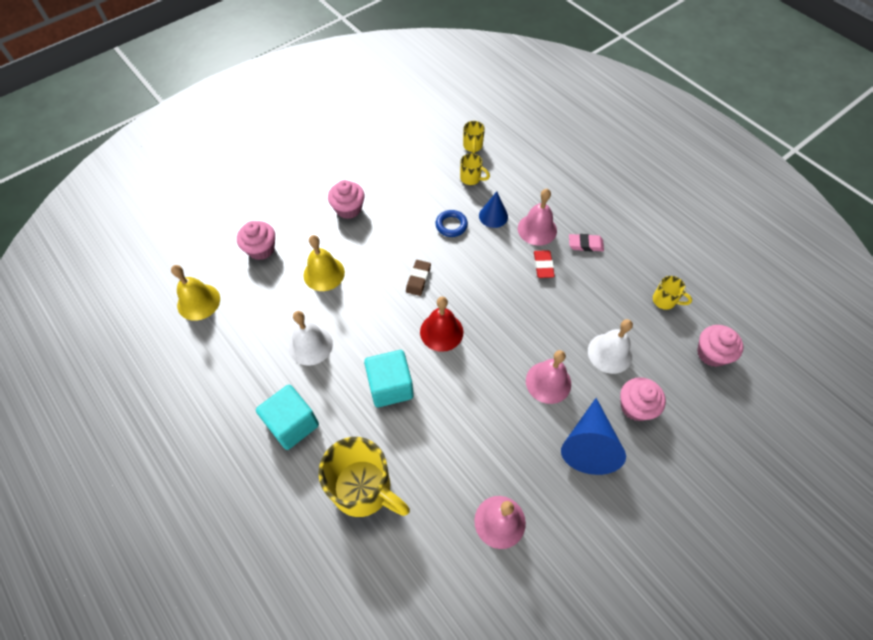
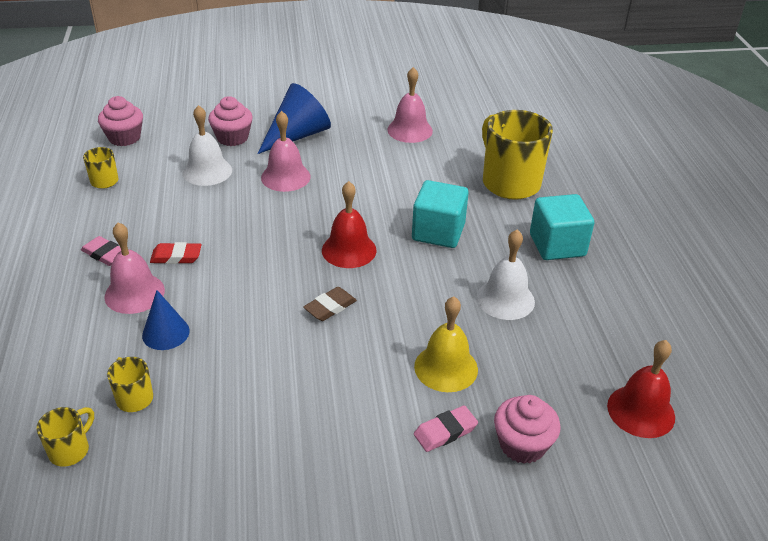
camera: 150 degrees left, 20 degrees down
yellow bell [171,265,220,321] -> red bell [607,340,675,438]
pink cupcake [328,180,365,219] -> none
blue ring [435,210,468,237] -> none
red eraser [534,250,555,278] -> red eraser turned 60 degrees clockwise [150,242,201,264]
none -> pink eraser [414,405,478,452]

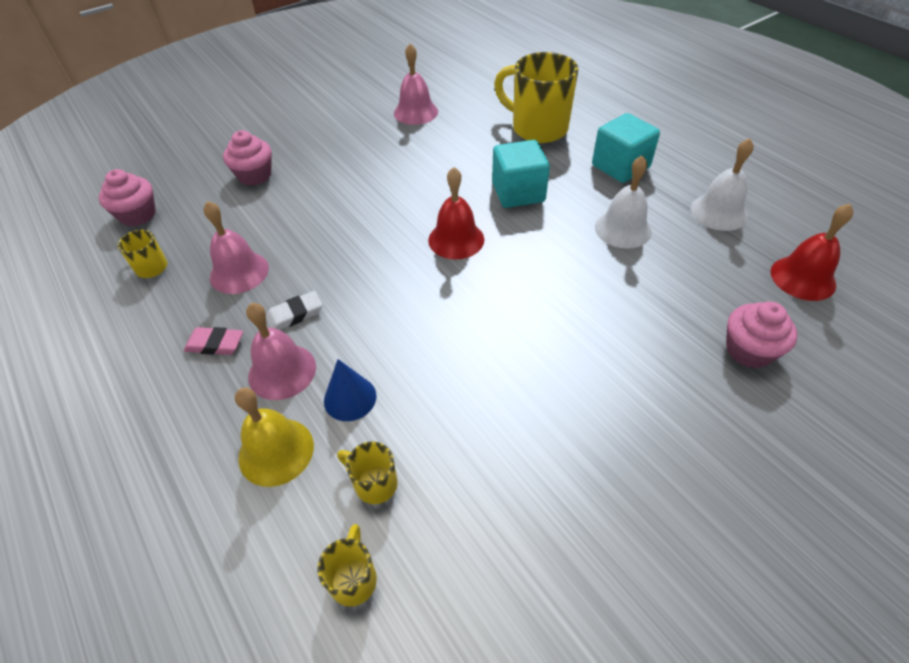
camera: 25 degrees left, 10 degrees up
red eraser [150,242,201,264] -> white eraser [266,291,323,330]
white bell [183,105,232,186] -> white bell moved to [690,138,753,231]
blue cone [257,83,331,154] -> none
pink bell [261,111,311,192] -> pink bell moved to [203,201,269,294]
brown eraser [303,287,357,321] -> none
yellow bell [414,296,478,392] -> yellow bell moved to [235,387,314,487]
pink eraser [414,405,478,452] -> none

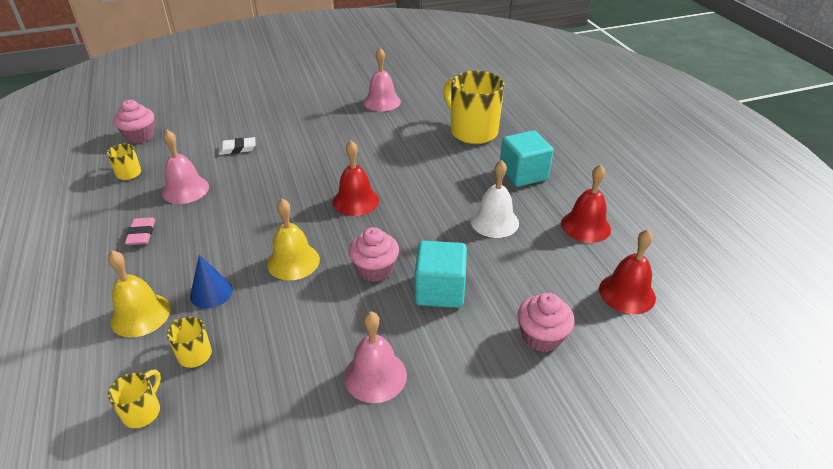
camera: 15 degrees right, 10 degrees down
pink eraser [184,327,243,355] -> pink eraser turned 60 degrees clockwise [125,217,155,245]
pink cupcake [223,130,272,186] -> pink cupcake moved to [349,227,399,282]
pink bell [246,303,316,400] -> pink bell moved to [344,311,407,403]
white eraser [266,291,323,330] -> white eraser moved to [219,137,256,155]
turquoise cube [492,140,550,208] -> turquoise cube moved to [415,241,467,308]
white bell [690,138,753,231] -> red bell [561,164,611,243]
none -> yellow bell [267,199,320,280]

